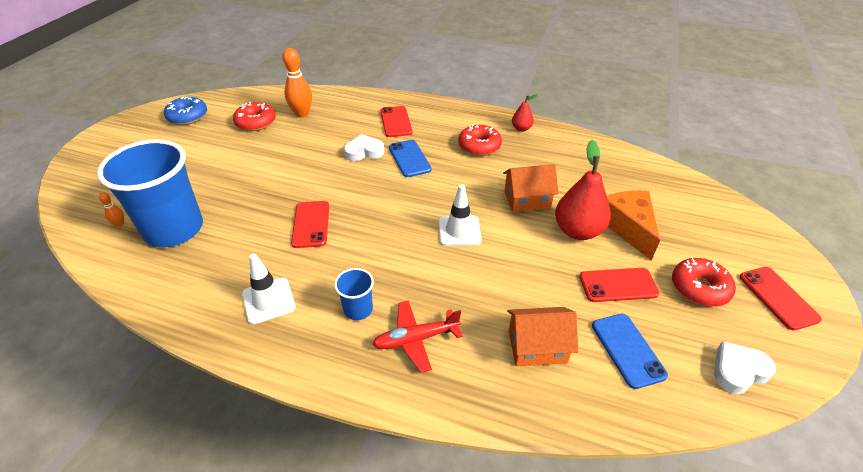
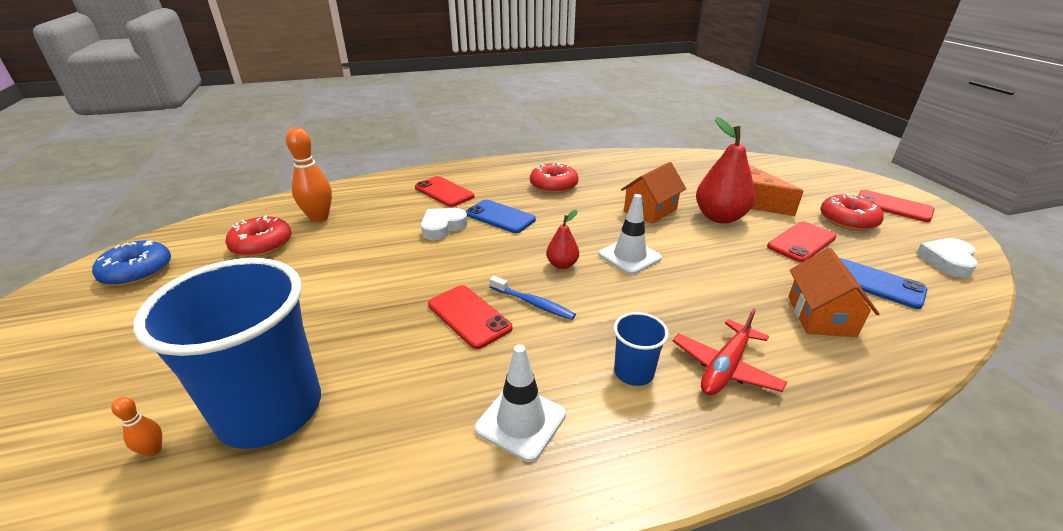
camera: 35 degrees left, 10 degrees down
orange house [507,307,578,366] -> orange house turned 45 degrees counterclockwise [788,248,879,337]
red pear [512,94,538,132] -> red pear moved to [546,210,579,269]
none -> blue toothbrush [489,276,576,320]

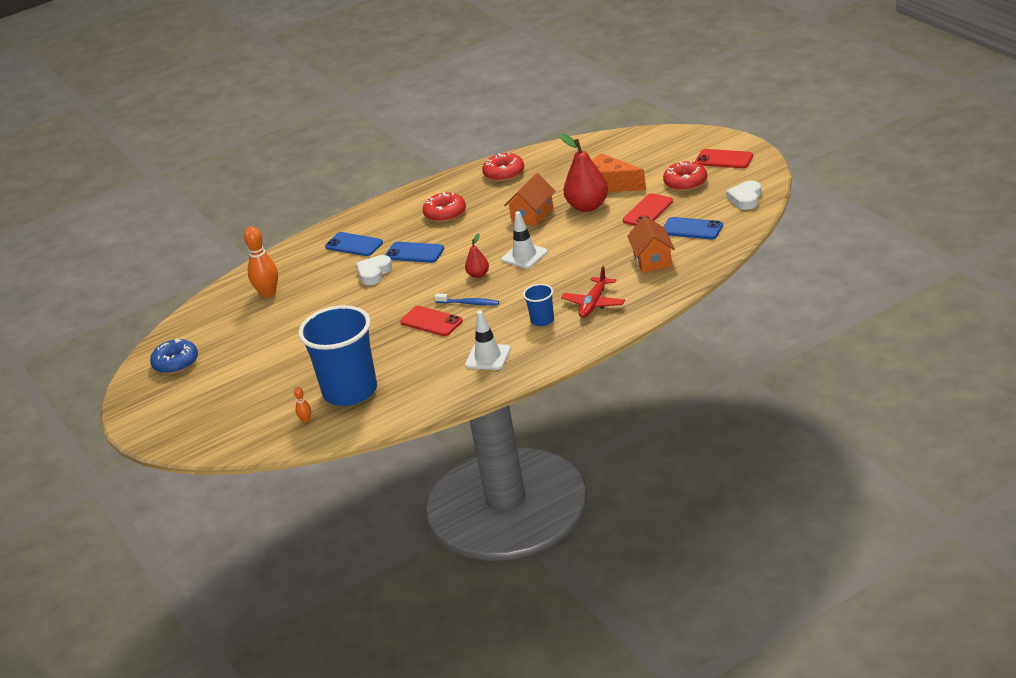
camera: 10 degrees left, 0 degrees up
red donut [225,215,292,257] -> red donut moved to [482,152,524,182]
red phone [415,176,475,207] -> blue phone [325,232,383,256]

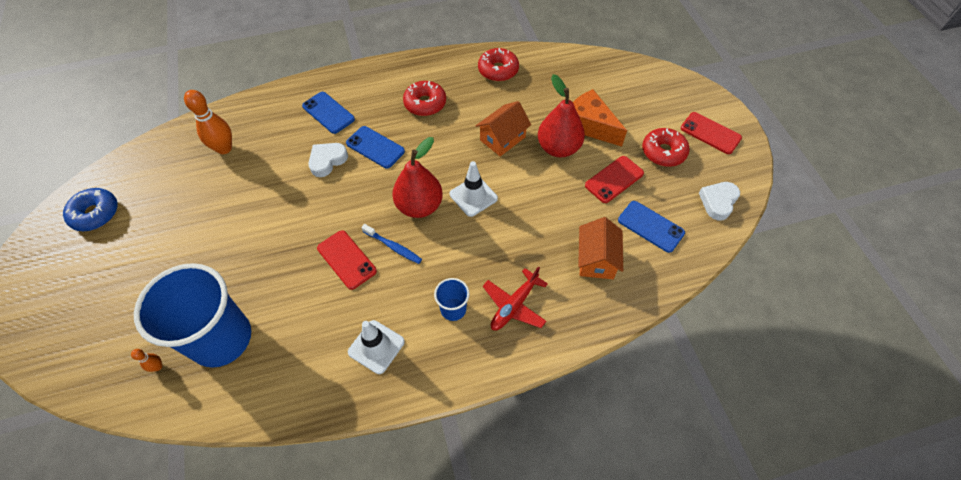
camera: 10 degrees right, 25 degrees up
red pear [465,233,489,278] -> red pear [392,137,443,218], size x1.93

